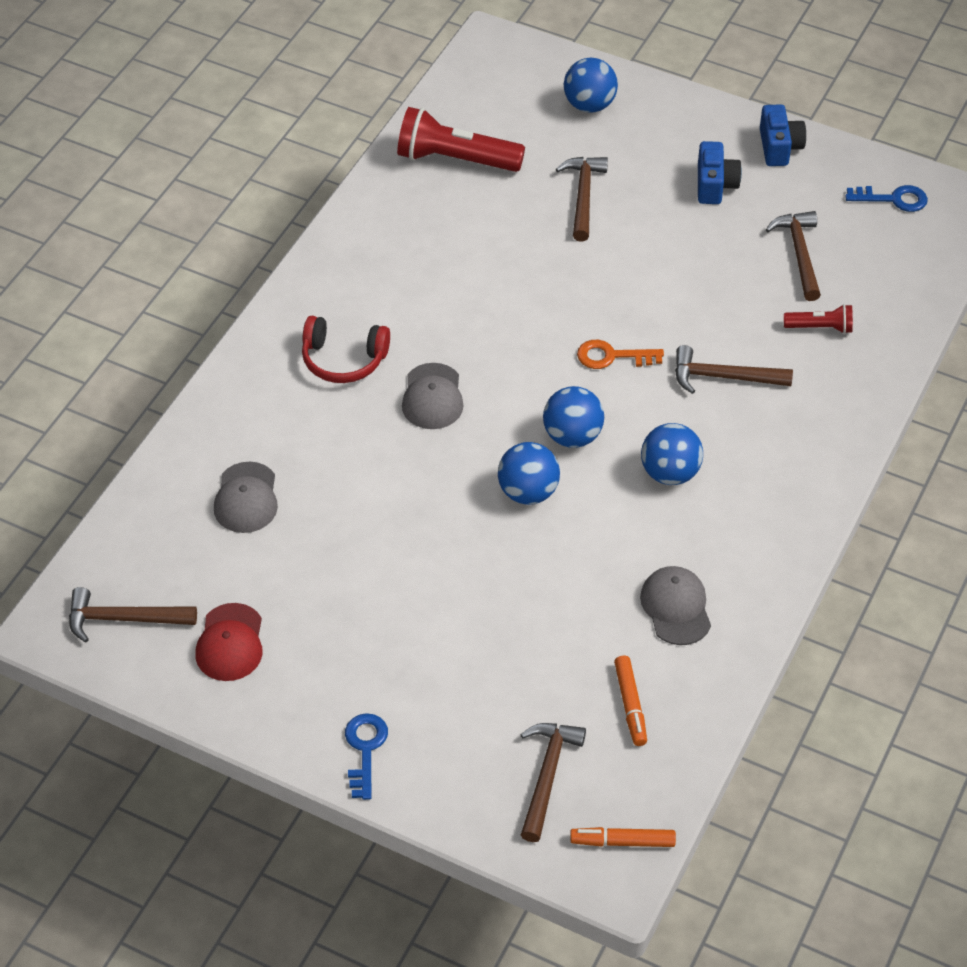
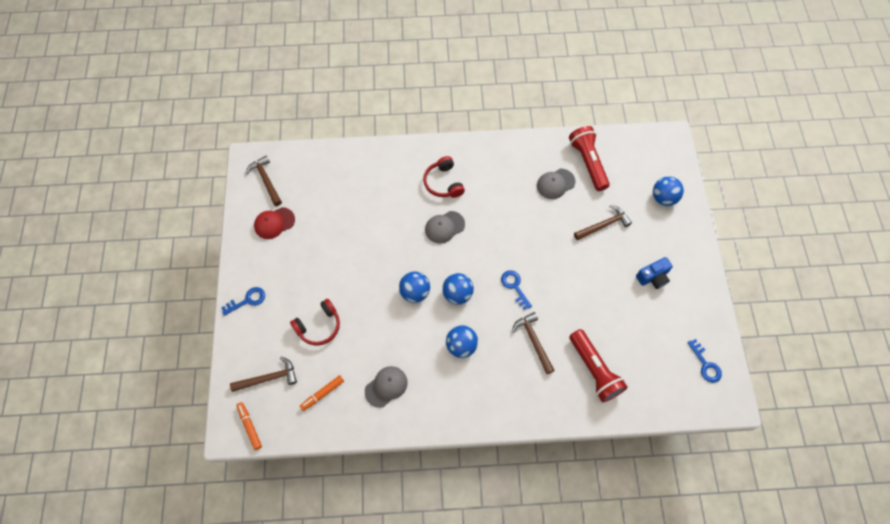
camera: 60 degrees right, 15 degrees up
grey cap [214,462,278,533] -> grey cap moved to [537,169,576,199]
orange key [577,340,664,369] -> blue key [501,270,532,310]
blue camera [760,104,806,166] -> none
brown hammer [766,211,821,301] -> none
red flashlight [784,304,853,334] -> red flashlight [569,329,628,402], size x1.92
none -> red headphones [290,299,340,346]

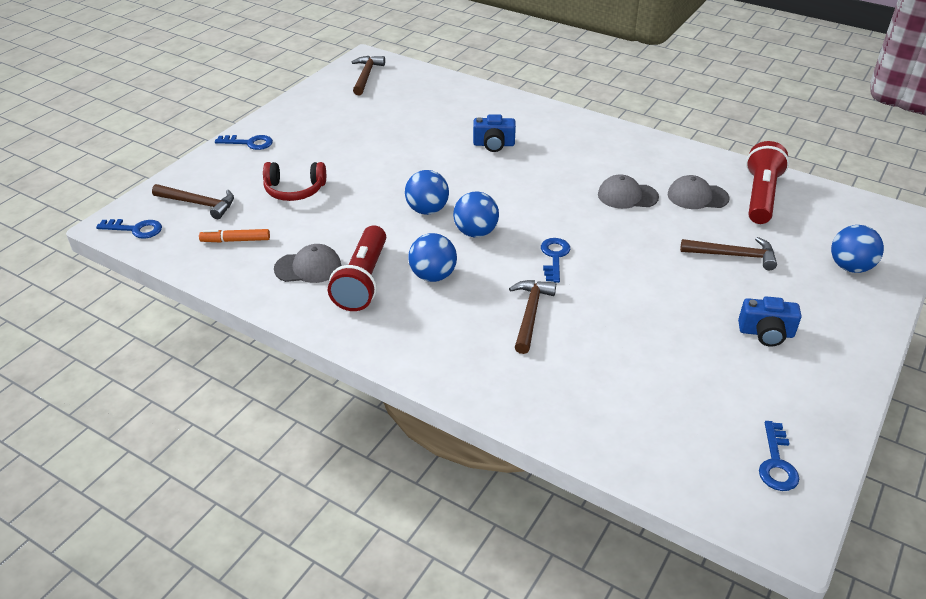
camera: 35 degrees right, 25 degrees down
orange marker [236,402,262,450] -> blue key [96,219,162,239]
red cap [254,207,295,239] -> none
red headphones [423,156,465,198] -> none
grey cap [425,211,465,244] -> grey cap moved to [598,174,659,209]
red flashlight [569,329,628,402] -> red flashlight moved to [328,225,386,311]
none -> blue camera [473,114,516,152]

